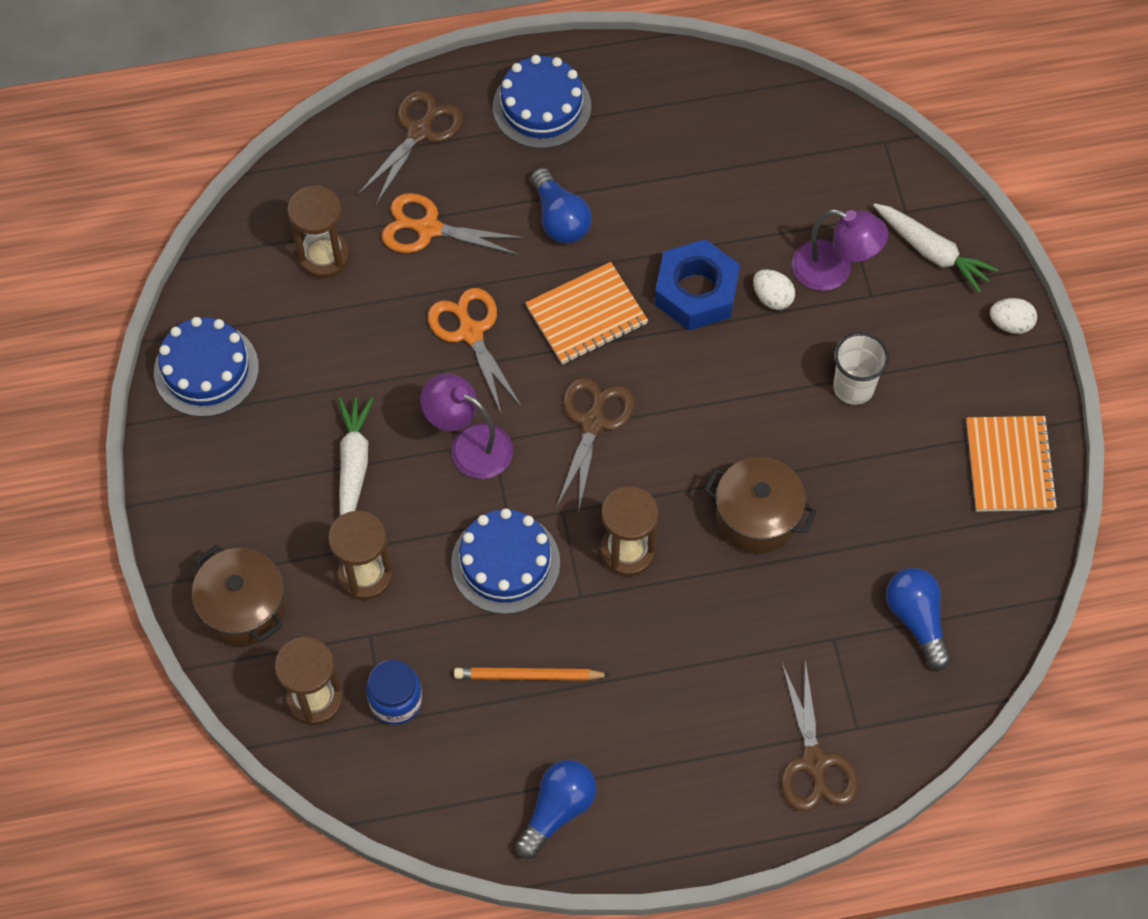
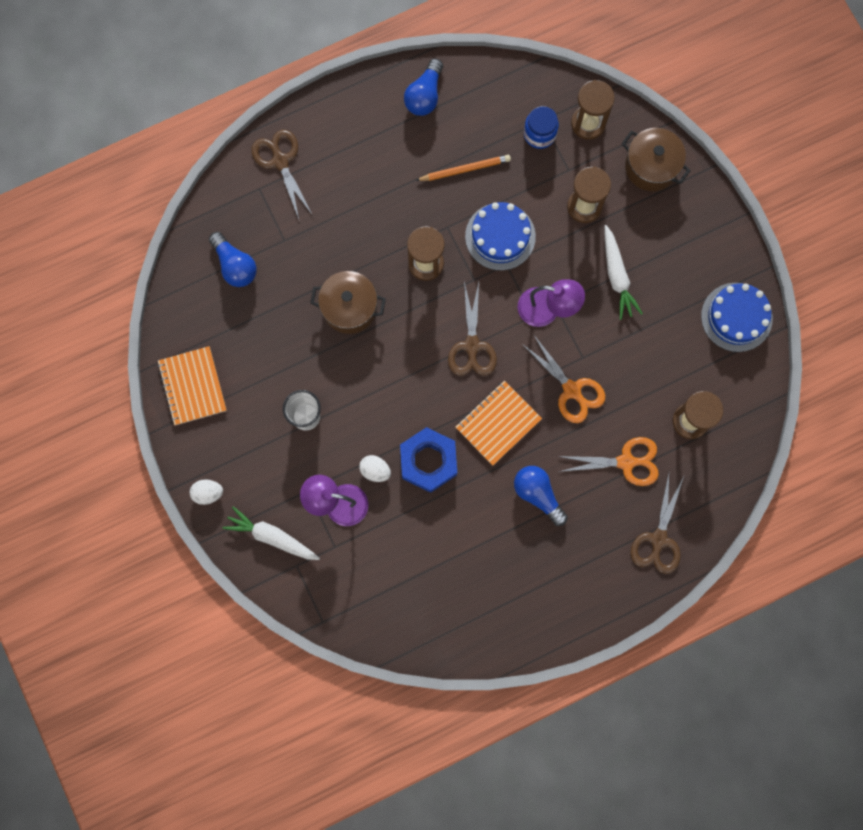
camera: 165 degrees right, 15 degrees up
blue cake [493,55,591,149] -> none

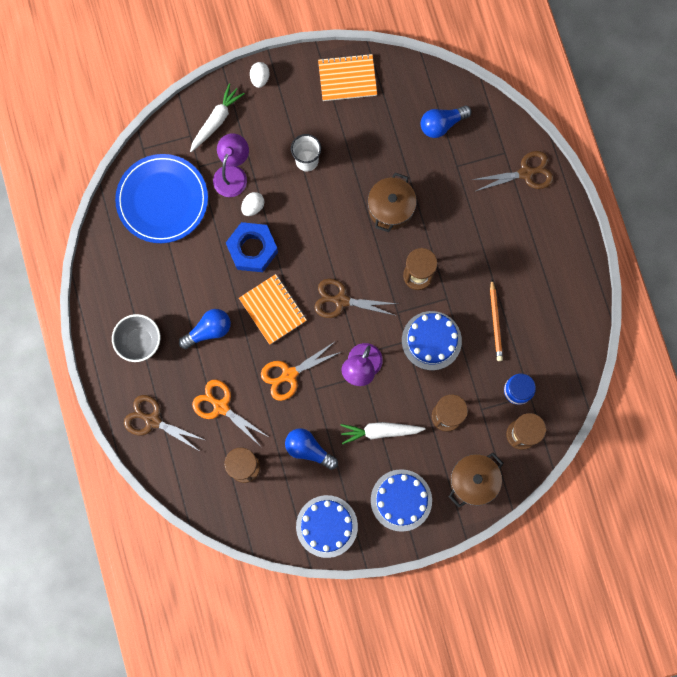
camera: 100 degrees right, 0 degrees up
blue light bulb [404,59,443,116] -> blue light bulb moved to [285,428,338,470]
orange scissors [558,437,659,486] -> orange scissors turned 120 degrees clockwise [192,380,268,446]
none -> grey bowl [112,314,160,362]
none -> blue plate [115,154,208,243]
none -> blue cake [371,469,432,532]

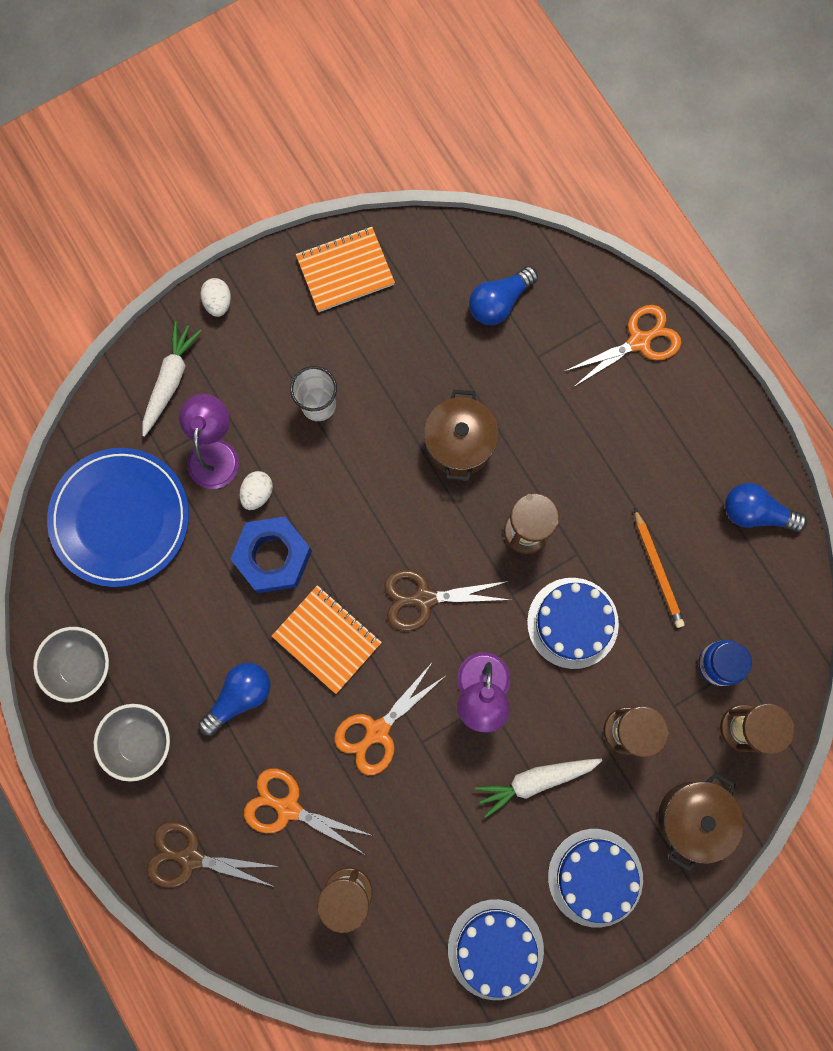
camera: 15 degrees left, 0 degrees up
blue light bulb [285,428,338,470] -> blue light bulb moved to [725,483,807,532]
brown scissors [472,151,554,192] -> orange scissors [565,305,681,387]
none -> grey bowl [33,627,109,702]

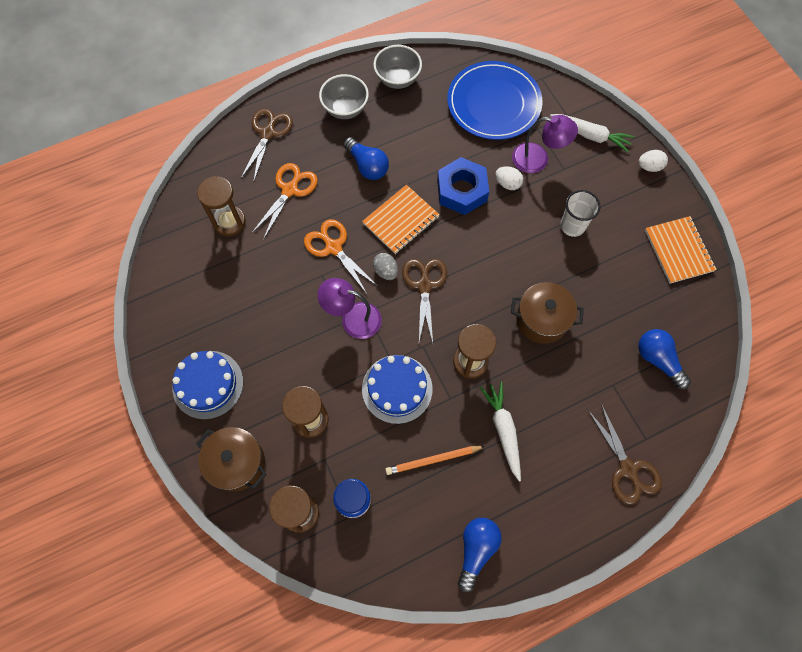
camera: 95 degrees right, 10 degrees down
blue cake [448,899,544,1000] -> none
white carrot [475,759,602,818] -> white carrot moved to [480,381,521,482]
orange scissors [565,305,681,387] -> brown scissors [587,404,662,504]
none -> grey egg [373,253,398,280]

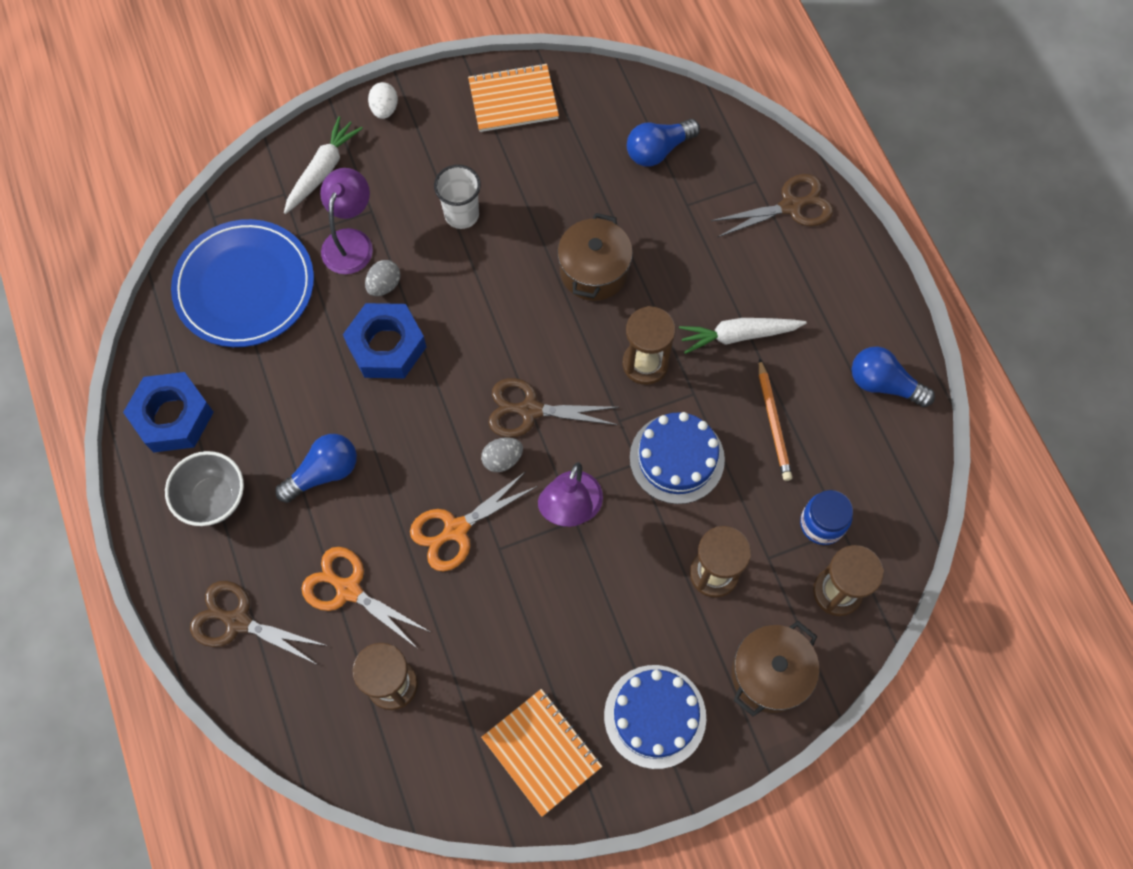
camera: 85 degrees left, 0 degrees up
orange notebook [362,185,440,254] -> orange notebook moved to [481,689,602,817]
grey bowl [373,45,422,89] -> blue nut [123,372,214,453]
white egg [495,166,523,190] -> grey egg [365,260,400,296]

